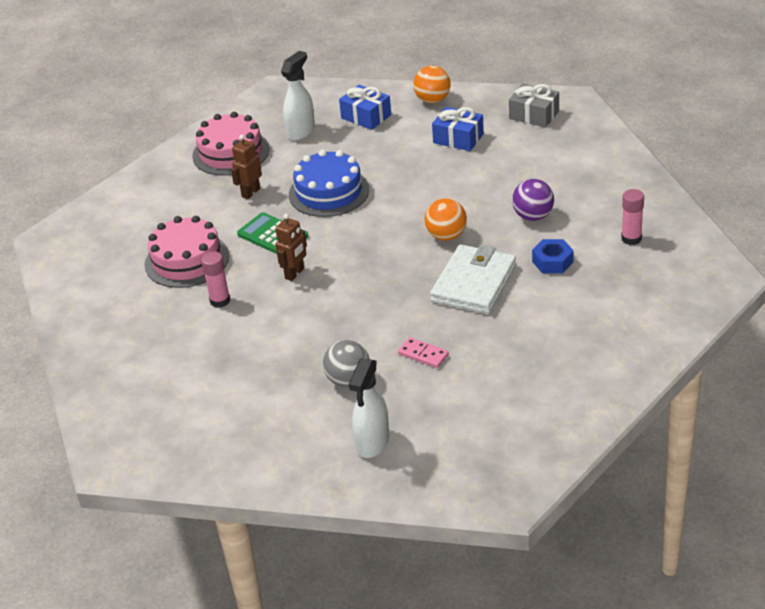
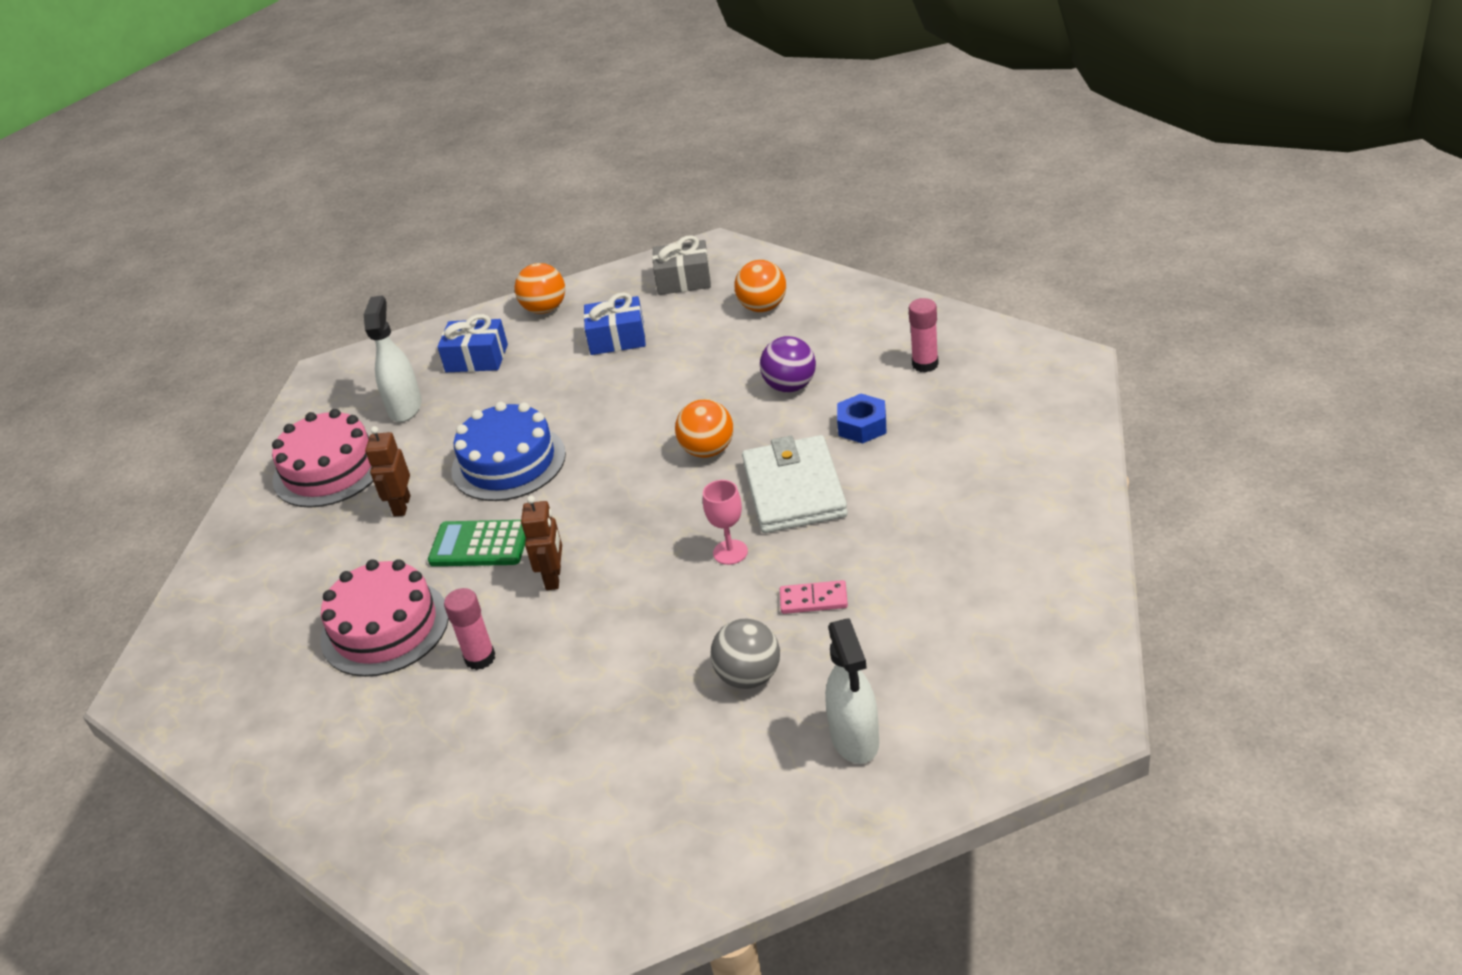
camera: 30 degrees left, 0 degrees up
none -> pink goblet [703,480,748,565]
none -> orange ball [734,260,786,312]

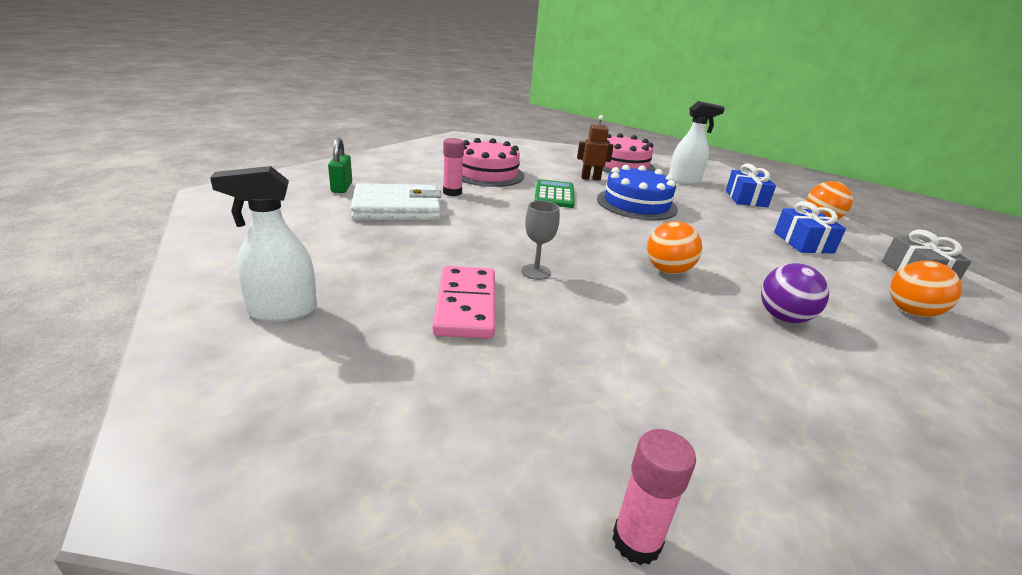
camera: 80 degrees right, 10 degrees down
brown robot [521,496,562,590] -> none
pink goblet [703,480,748,565] -> grey goblet [521,201,560,280]
grey ball [710,619,780,689] -> none
white wallet [742,435,848,533] -> white wallet moved to [351,183,441,220]
pink domino [780,580,848,614] -> pink domino [432,266,495,339], size x1.81
blue nut [837,394,887,443] -> none
pink glue stick [909,298,939,372] -> pink glue stick moved to [612,429,696,565]
none -> green padlock [328,137,352,193]

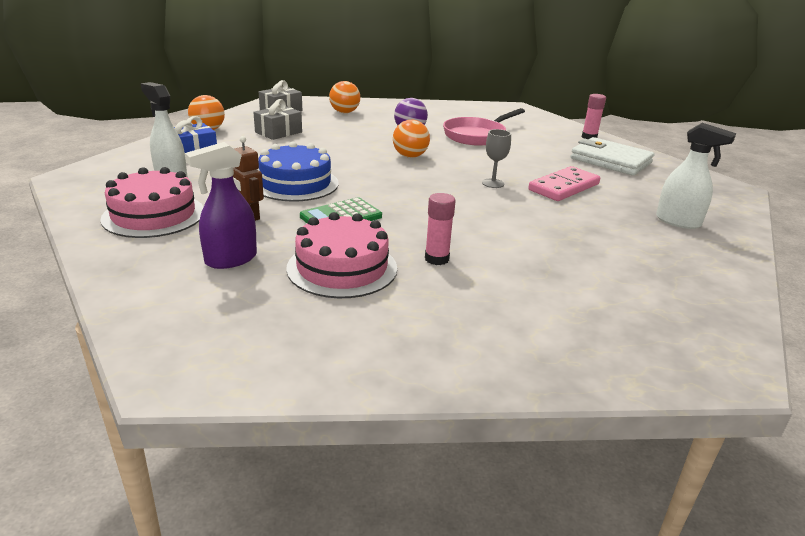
camera: 130 degrees left, 0 degrees up
green padlock [328,137,352,193] -> none
white wallet [351,183,441,220] -> white wallet moved to [570,137,654,176]
blue gift [774,201,846,253] -> grey gift [253,99,302,140]
none -> purple spray bottle [185,142,257,269]
none -> pink pan [443,108,525,146]

